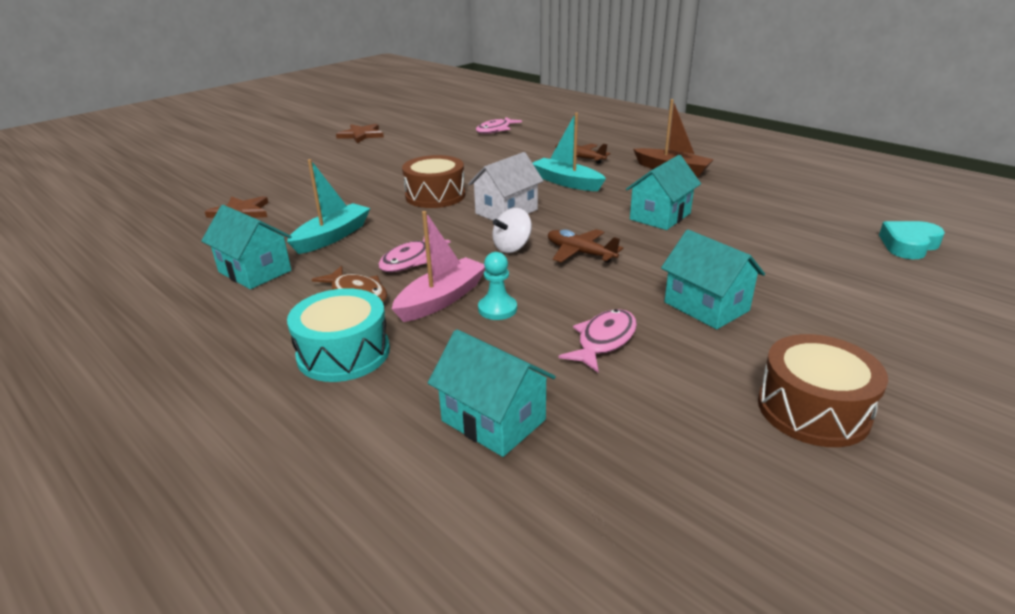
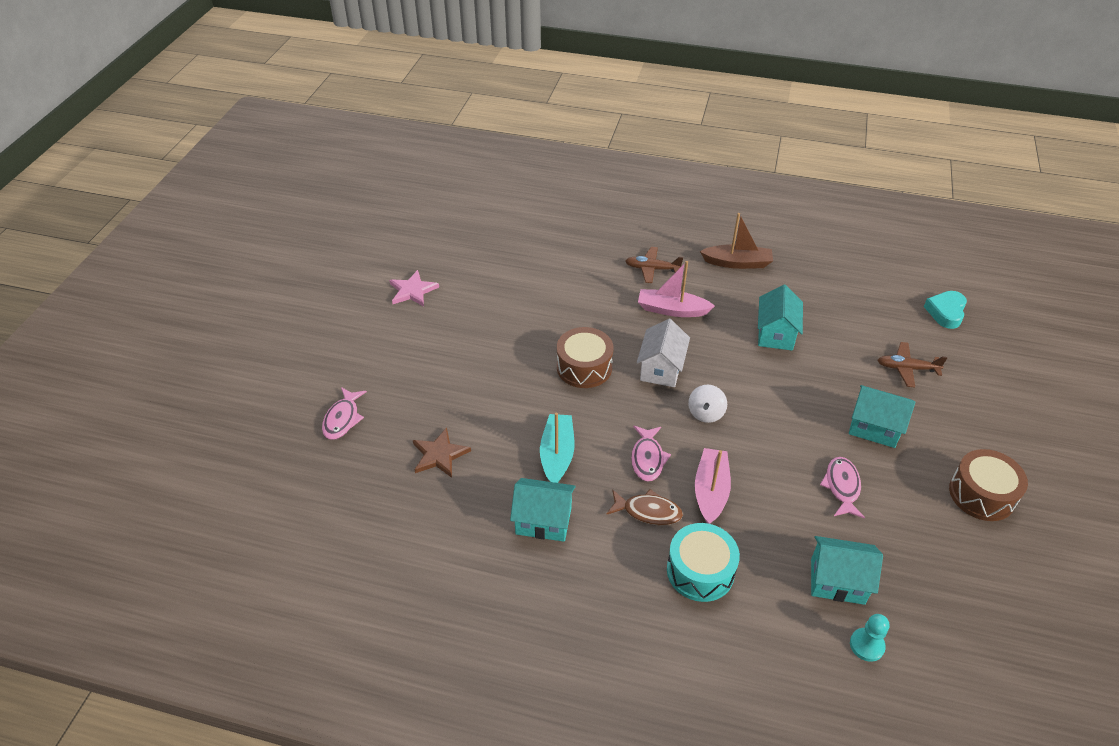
camera: 30 degrees left, 15 degrees up
brown star [336,124,384,143] -> pink star [389,270,439,307]
pink fish [476,117,522,134] -> pink fish moved to [322,387,367,440]
turquoise pawn [478,252,517,320] -> turquoise pawn moved to [850,614,889,662]
turquoise boat [533,112,606,191] -> pink boat [638,261,715,317]
brown plane [548,229,623,263] -> brown plane moved to [878,342,947,387]

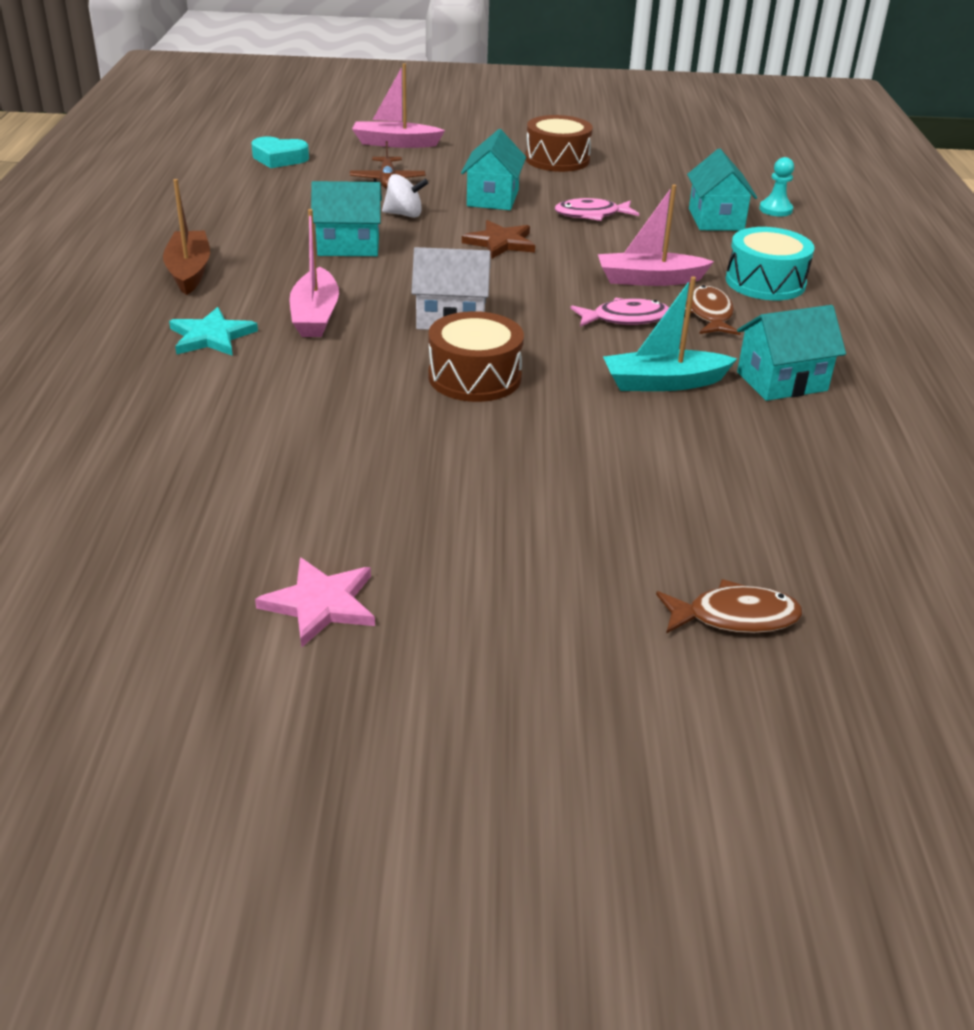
camera: 105 degrees left, 10 degrees down
pink fish [322,387,367,440] -> brown fish [656,579,802,634]
brown star [413,427,471,478] -> brown star moved to [462,220,535,259]
turquoise house [510,478,576,542] -> turquoise house turned 75 degrees clockwise [737,305,846,401]
brown plane [625,247,683,283] -> turquoise star [169,307,258,356]
white spinning top [688,385,727,423] -> white spinning top moved to [382,174,428,218]
none -> pink boat [352,63,445,148]

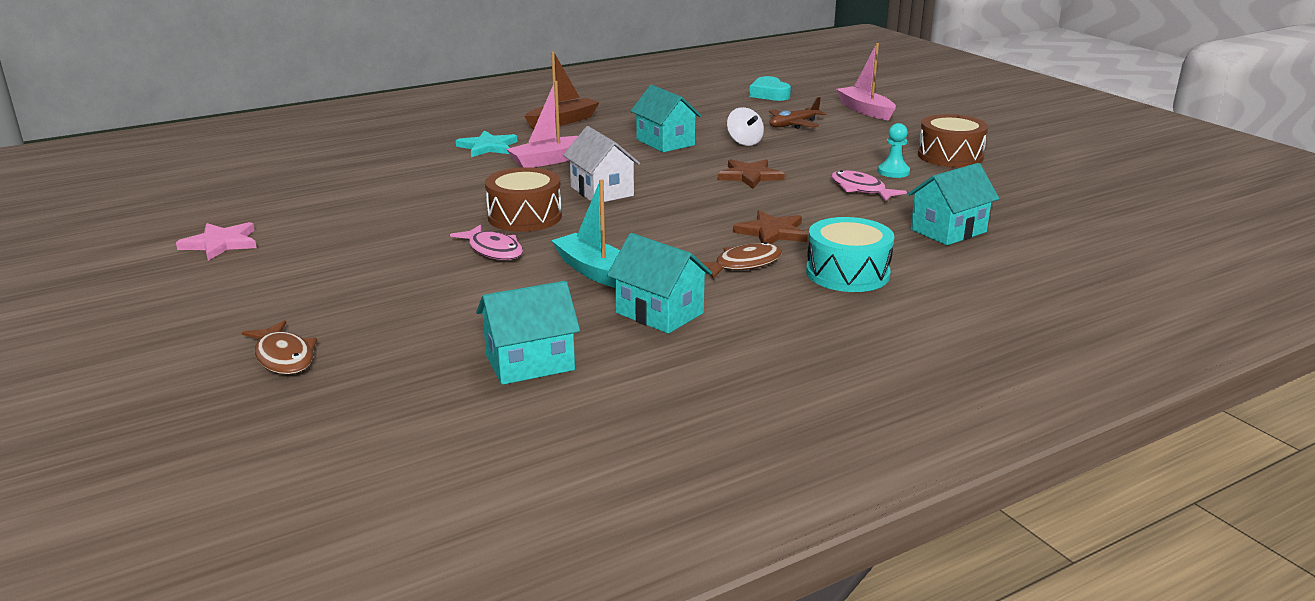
camera: 60 degrees right, 10 degrees down
turquoise house [461,129,526,210] -> turquoise house moved to [476,281,580,385]
pink fish [571,298,669,327] -> pink fish moved to [450,224,523,260]
pink boat [598,185,714,286] -> brown star [733,210,808,244]
turquoise pawn [759,157,794,216] -> turquoise pawn moved to [878,123,910,178]

